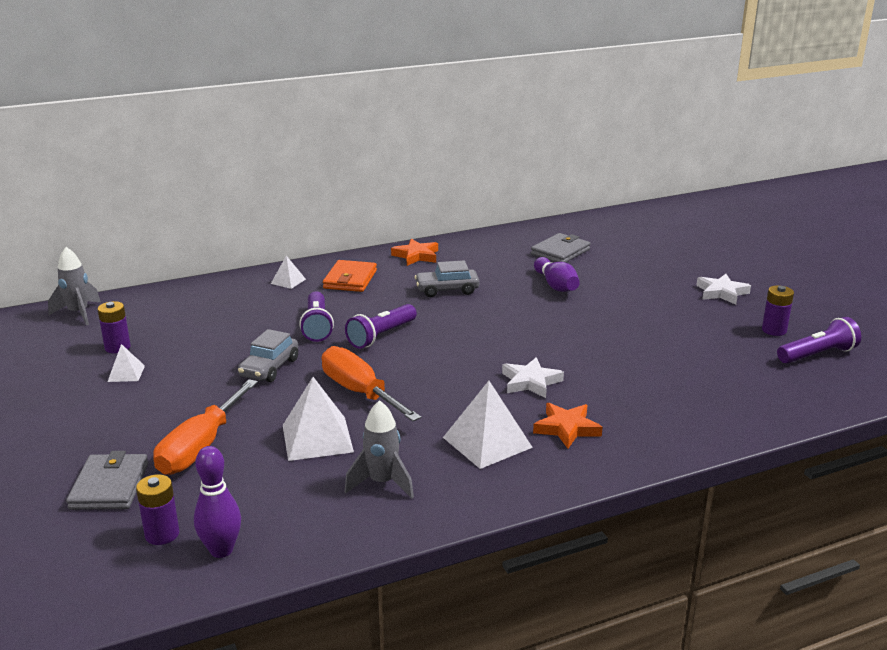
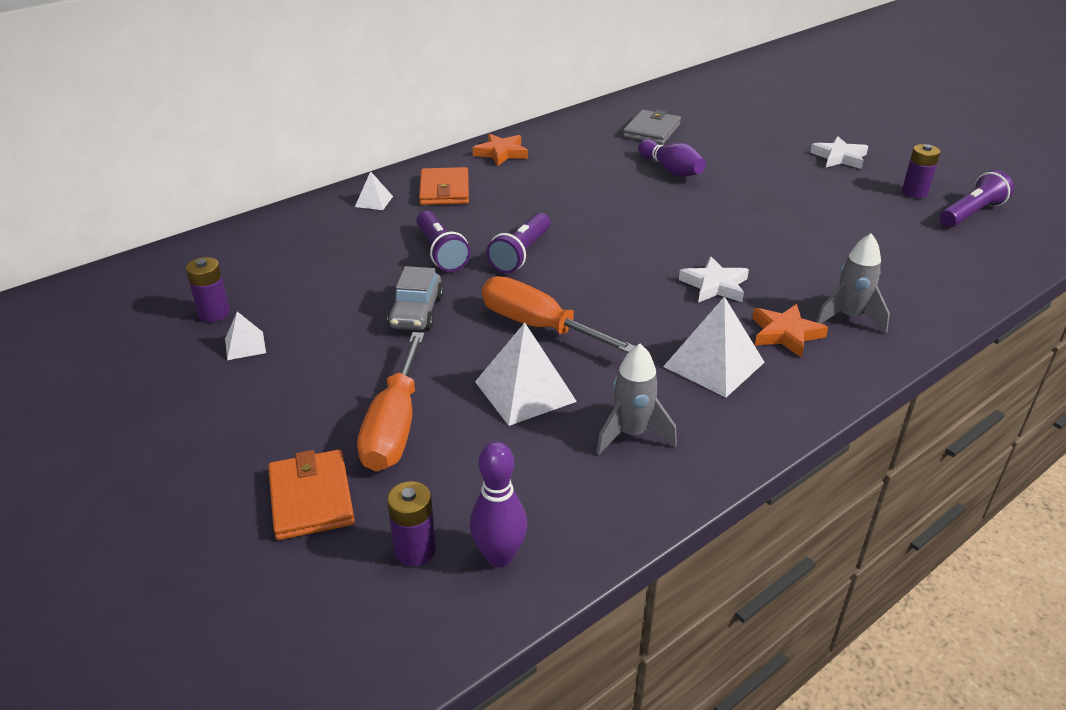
camera: 15 degrees left, 10 degrees up
grey rocket [48,247,101,325] -> grey rocket moved to [816,233,890,333]
grey wallet [66,451,148,510] -> orange wallet [268,449,355,540]
grey car [414,260,480,297] -> none

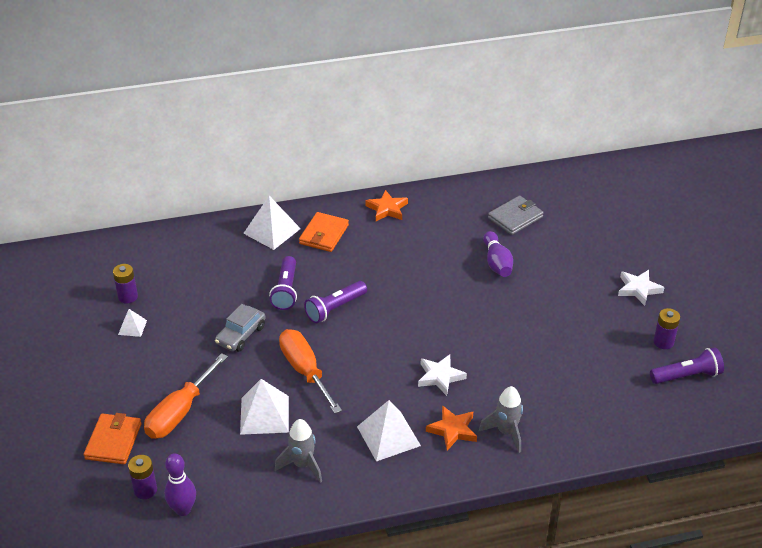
camera: 25 degrees right, 5 degrees up
white pyramid [355,171,393,210] -> white pyramid [243,196,301,250], size x1.90

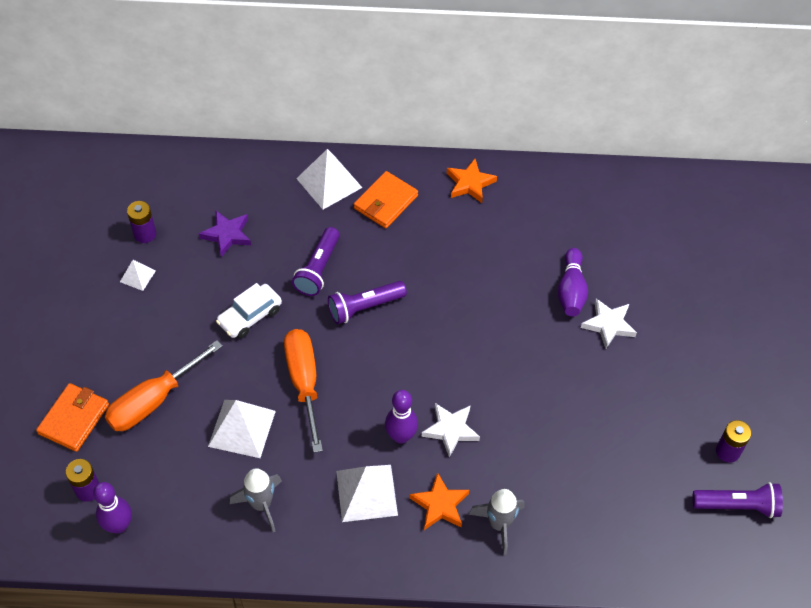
camera: 15 degrees right, 15 degrees up
grey car [215,304,266,352] -> white car [216,283,282,339]
grey wallet [488,196,544,235] -> none
white star [618,270,665,306] -> white star moved to [581,299,637,349]
none -> purple star [199,211,251,257]
none -> purple bowling pin [385,390,418,444]

